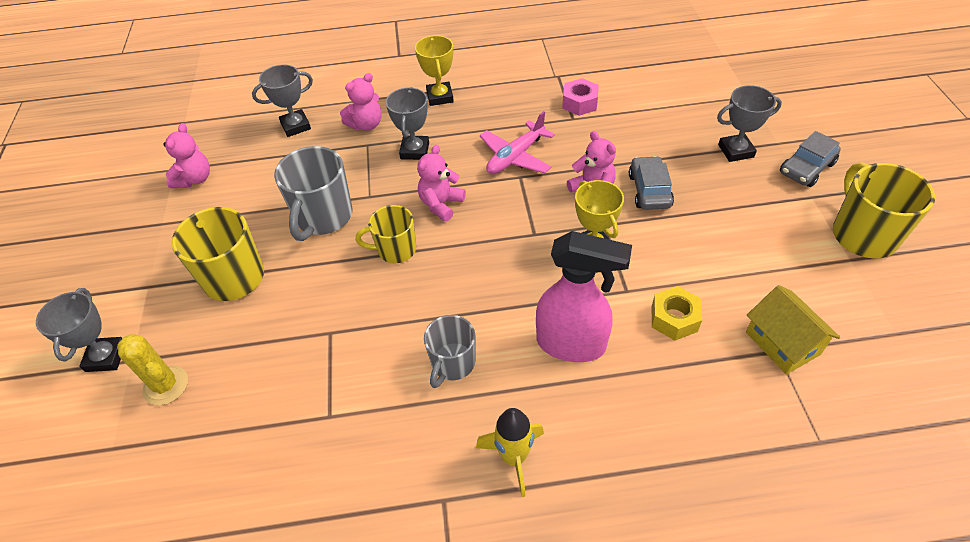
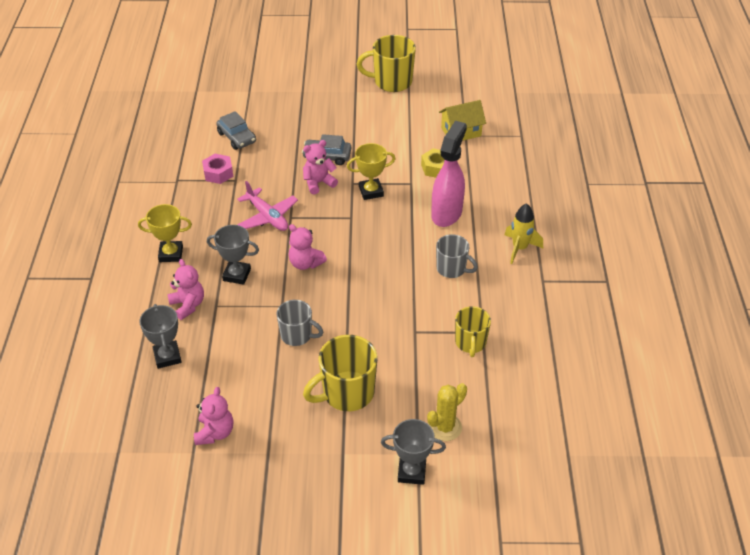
camera: 85 degrees left, 5 degrees down
pink teddy bear [164,123,210,188] -> pink teddy bear turned 75 degrees clockwise [194,387,233,445]
grey mug [274,146,352,241] -> grey mug [276,300,323,346], size x0.64
yellow mug [356,205,416,263] -> yellow mug moved to [455,306,491,357]
grey trophy [717,85,782,162] -> none
grey car [780,131,841,187] -> grey car moved to [216,111,256,150]

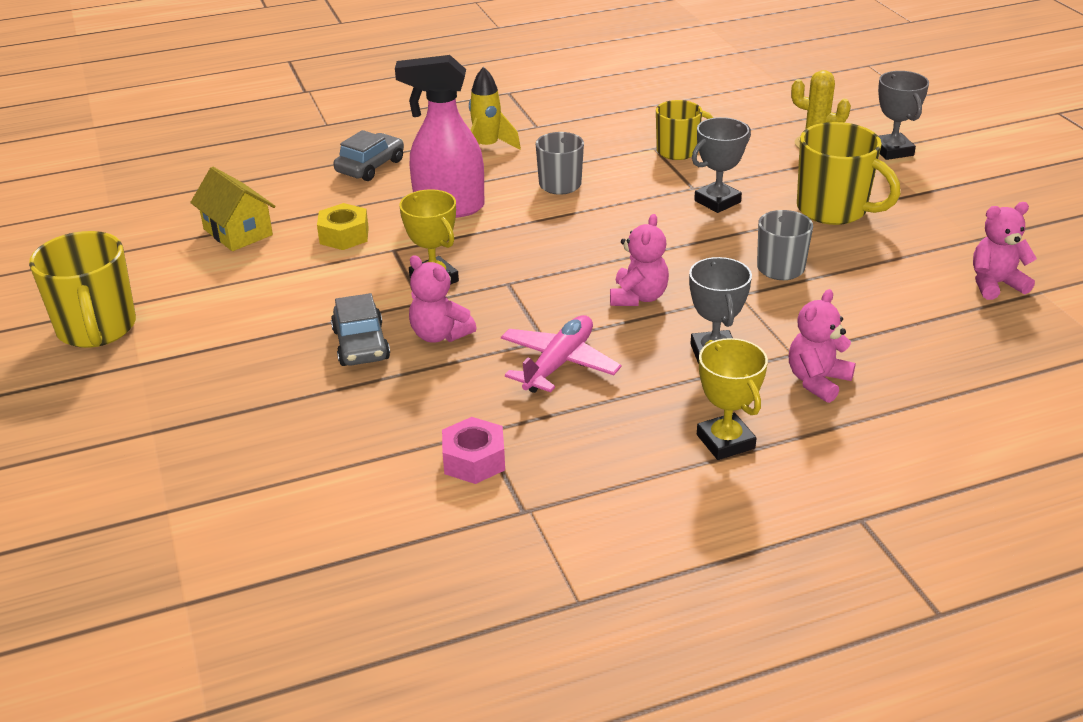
camera: 110 degrees left, 10 degrees down
grey trophy [139,304,182,369] -> grey trophy moved to [692,117,751,213]
grey car [216,111,256,150] -> grey car moved to [333,130,404,181]

